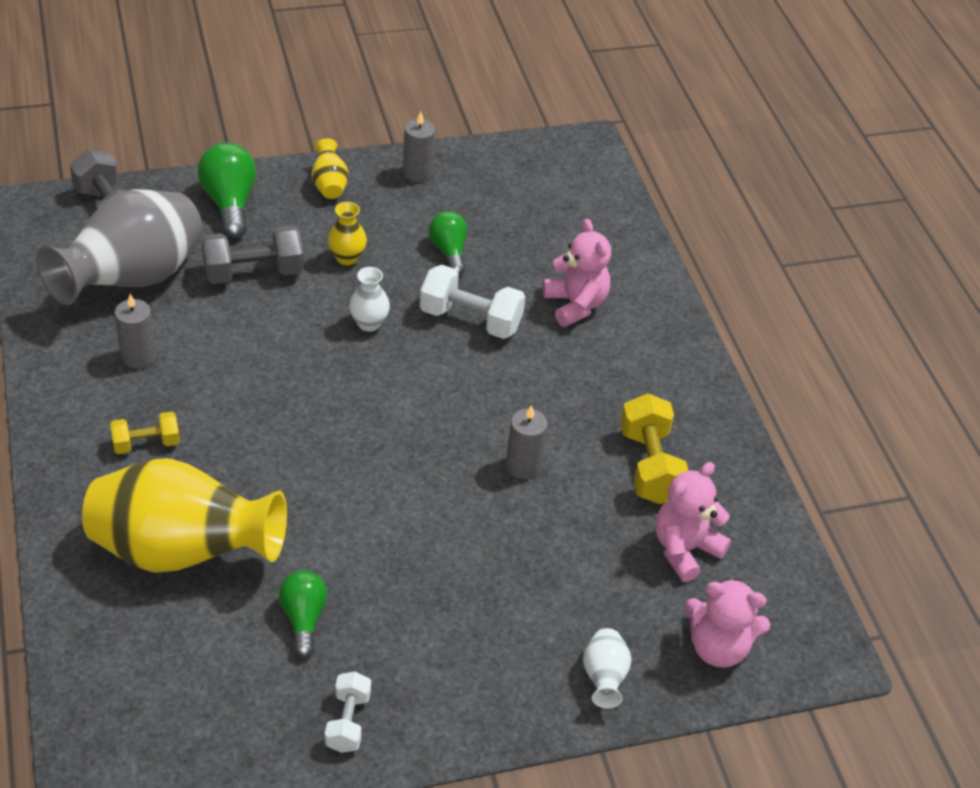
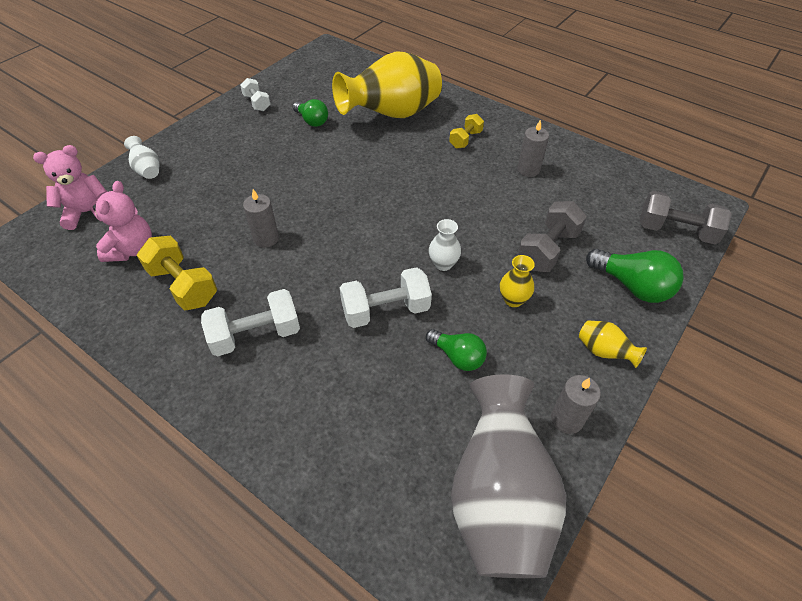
camera: 145 degrees right, 5 degrees up
grey vase [36,189,202,305] -> grey vase moved to [451,374,566,578]
pink teddy bear [543,219,611,327] -> none
none -> white dumbbell [201,289,300,356]

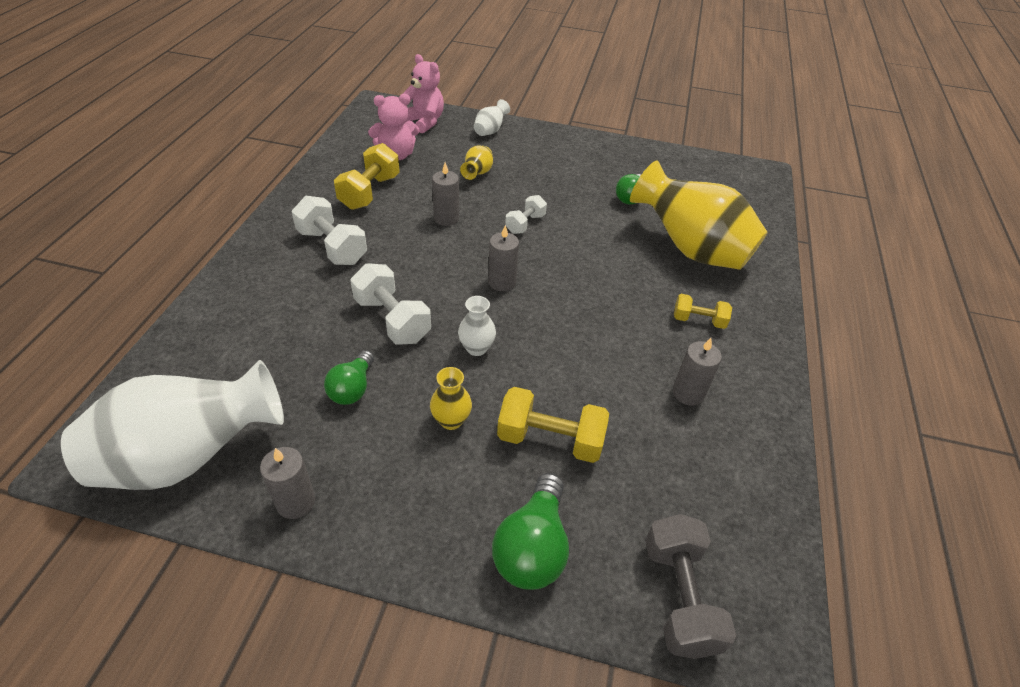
camera: 65 degrees right, 5 degrees down
white dumbbell [240,78,271,111] -> white dumbbell moved to [505,195,547,234]
grey vase [451,374,566,578] -> white vase [61,360,284,490]
grey dumbbell [517,201,587,272] -> yellow dumbbell [497,387,609,463]
yellow vase [579,321,647,368] -> yellow vase moved to [460,145,493,180]
none -> grey candle [488,225,519,291]

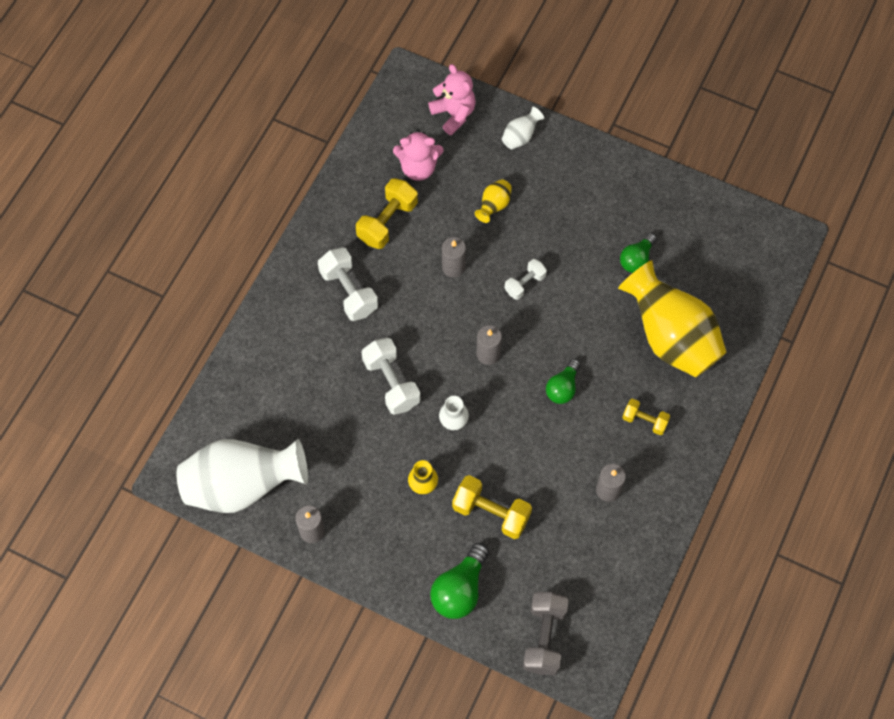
camera: 15 degrees right, 20 degrees up
green light bulb [324,350,374,405] -> green light bulb moved to [546,359,580,404]

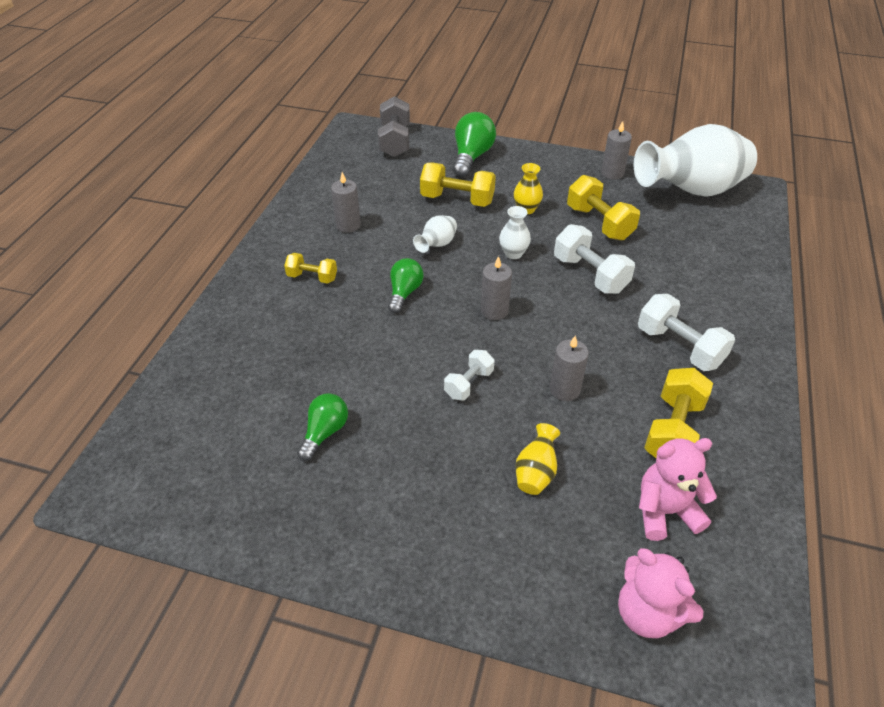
camera: 170 degrees right, 20 degrees down
white vase [502,107,544,150] -> white vase moved to [413,215,457,253]
yellow vase [618,260,727,377] -> none
none -> yellow dumbbell [567,175,640,240]

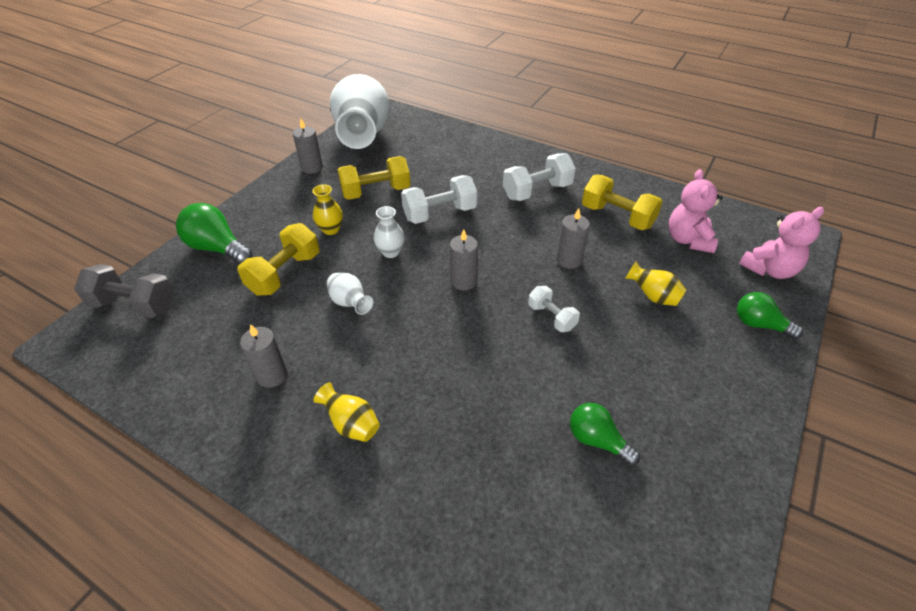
camera: 75 degrees left, 0 degrees up
yellow dumbbell [284,253,337,284] -> yellow vase [314,382,380,442]
green light bulb [388,258,423,313] -> green light bulb moved to [737,292,803,339]

